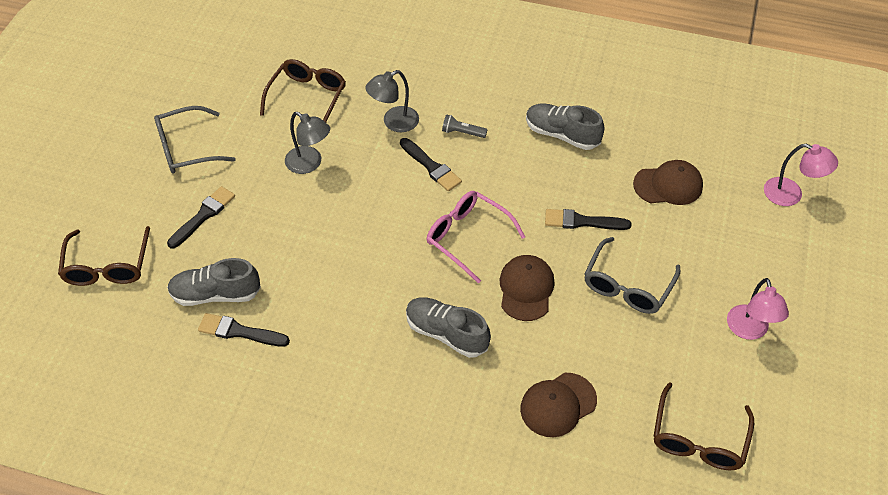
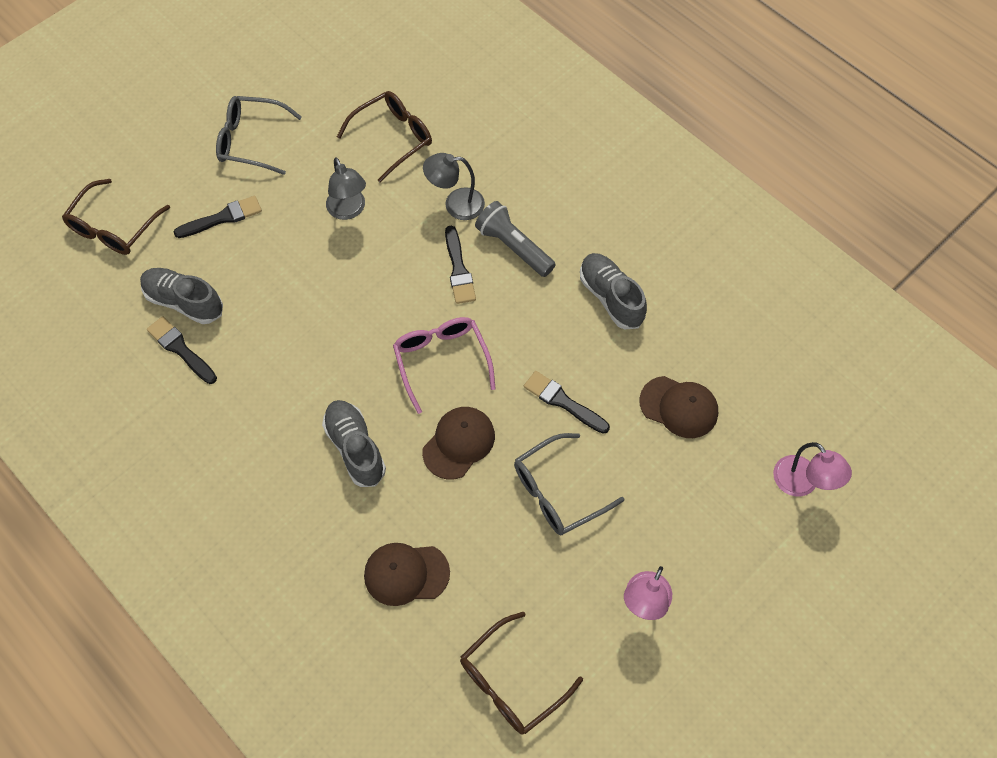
camera: 30 degrees right, 10 degrees up
grey flashlight [442,114,488,138] -> grey flashlight [475,201,556,277], size x1.78

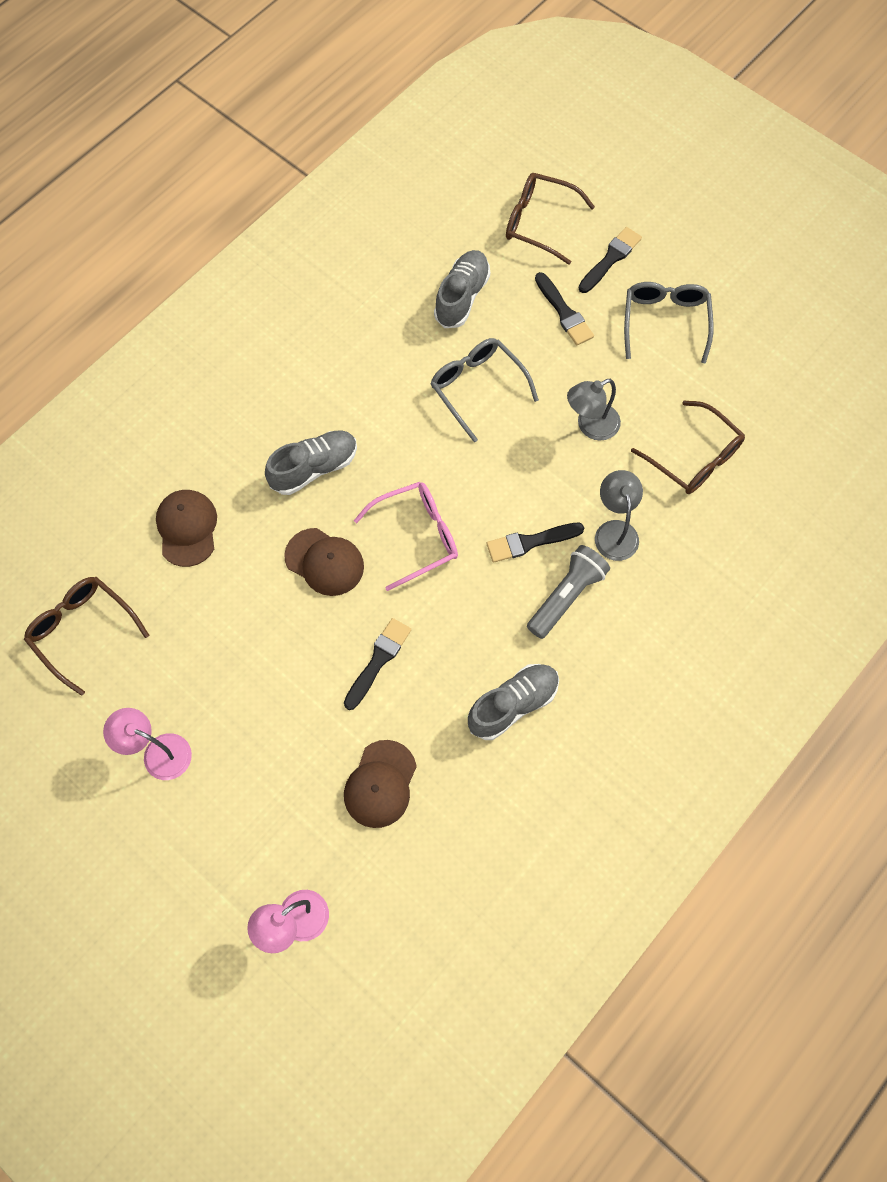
camera: 85 degrees right, 5 degrees up
black brush [147,316,217,384] -> black brush moved to [579,227,642,293]
grey glasses [514,433,624,535] -> grey glasses moved to [430,338,539,442]

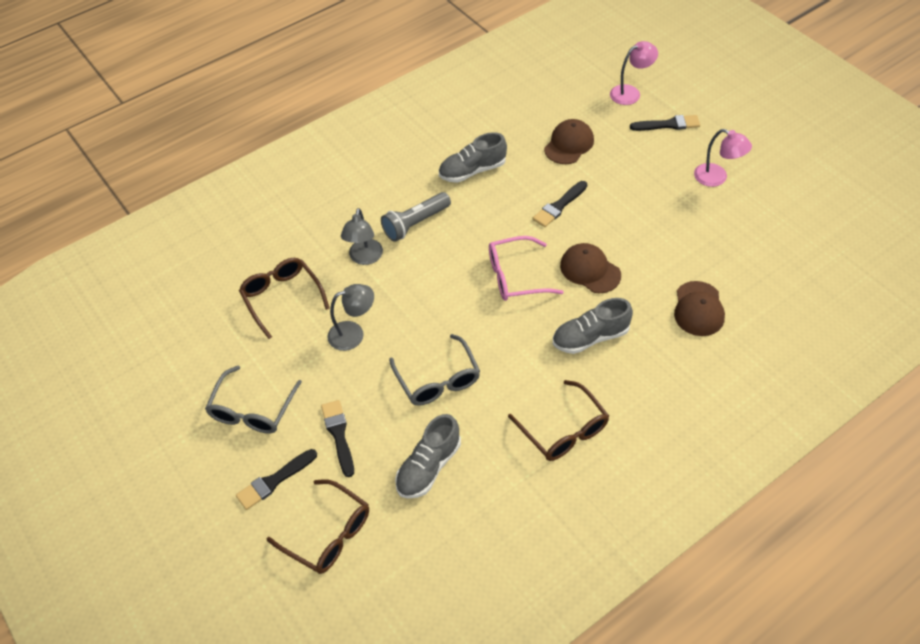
camera: 165 degrees left, 15 degrees down
brown glasses [24,577,149,696] -> brown glasses moved to [508,380,609,461]
black brush [487,523,584,563] -> black brush moved to [630,115,700,131]

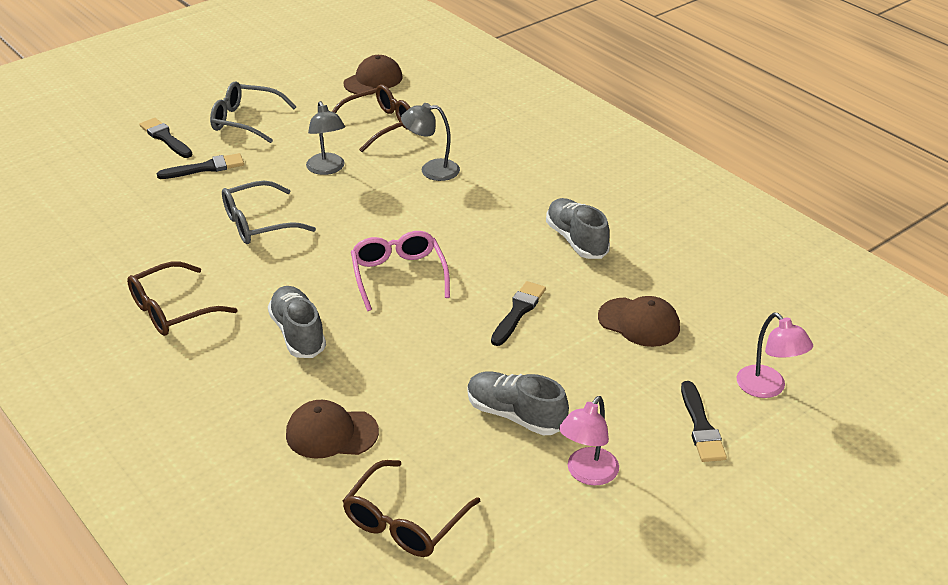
camera: 85 degrees right, 15 degrees down
brown glasses [267,479,369,574] -> brown glasses moved to [343,460,480,557]
grey flashlight [381,192,451,242] -> none
grey shoe [395,414,461,499] -> grey shoe moved to [467,372,569,435]
black brush [533,181,587,227] -> black brush turned 75 degrees clockwise [491,281,546,346]
brown cap [560,243,621,293] -> brown cap moved to [343,55,403,95]

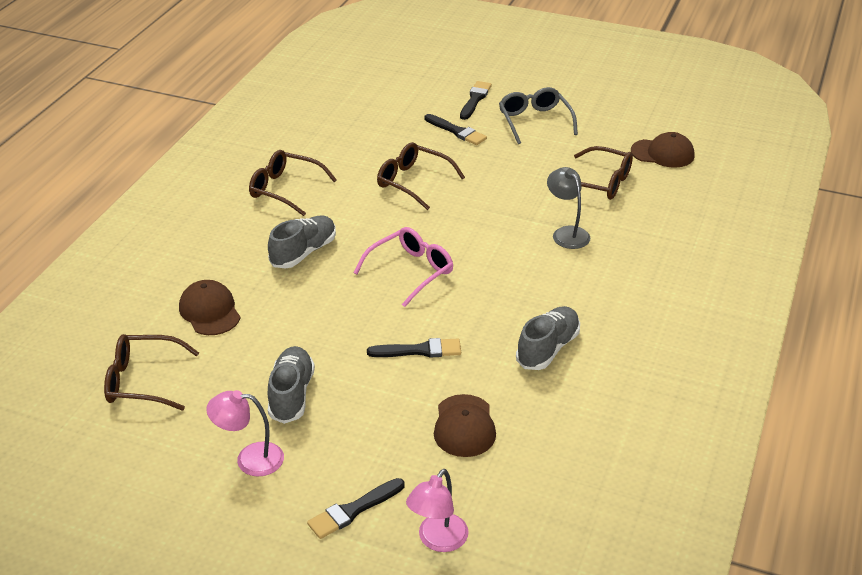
camera: 60 degrees right, 0 degrees up
grey glasses [222,181,316,244] -> brown glasses [377,142,465,210]
grey lamp [306,101,345,175] -> none

